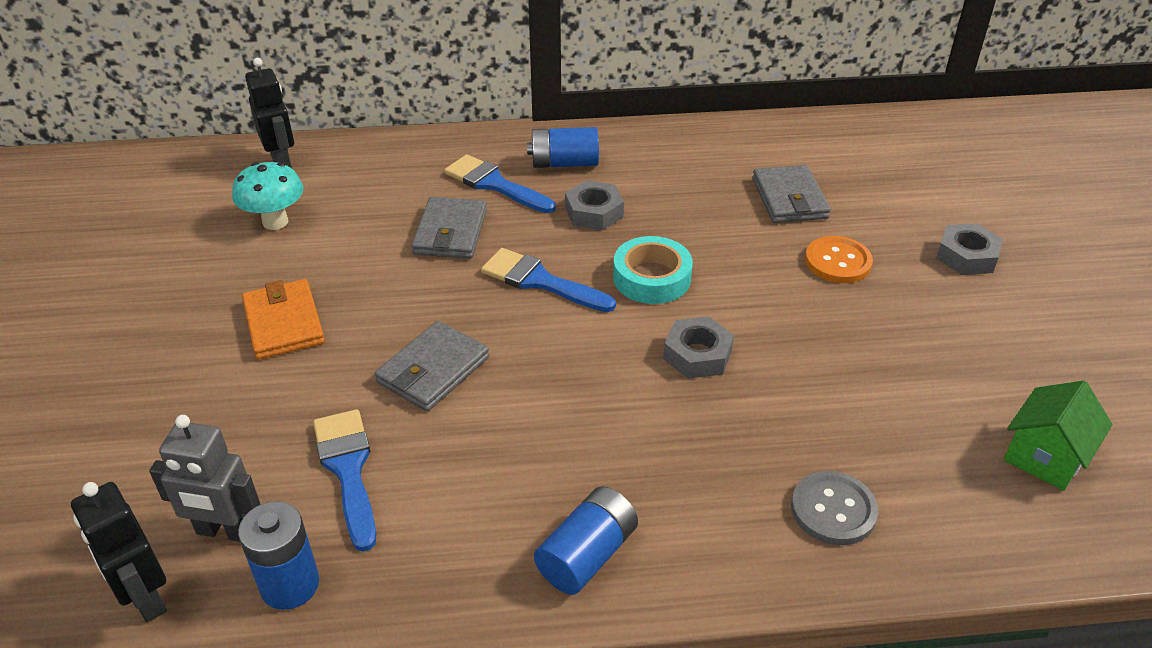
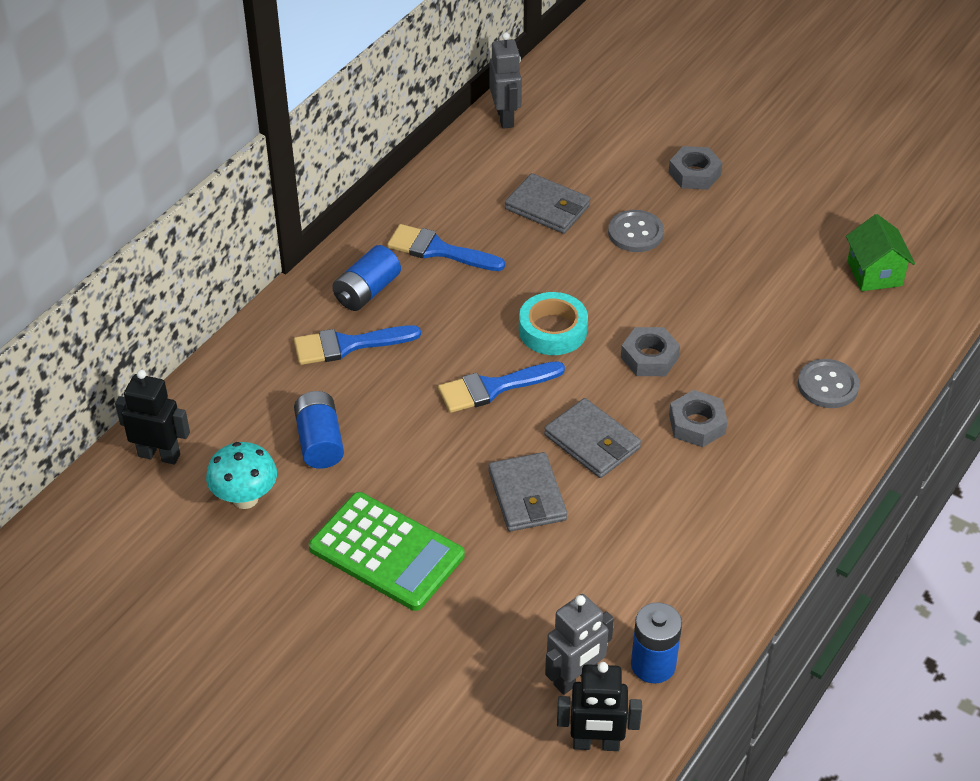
camera: 50 degrees left, 5 degrees up
orange wallet [242,279,325,360] -> green calculator [309,492,465,611]
blue brush [313,409,376,552] -> blue brush moved to [387,224,505,271]
grey wallet [411,197,487,259] -> grey wallet moved to [544,398,641,478]
blue battery [534,486,638,595] -> blue battery moved to [294,391,344,469]
grey nut [565,180,624,230] -> grey nut moved to [669,390,728,447]
orange button [805,236,873,283] -> grey button [608,210,664,252]
none -> grey robot [489,32,522,129]

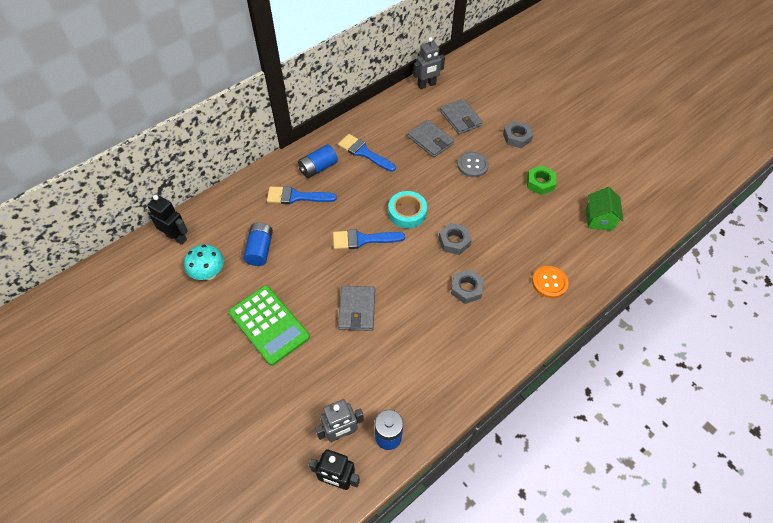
camera: 15 degrees right, 10 degrees up
grey robot [489,32,522,129] -> grey robot turned 60 degrees clockwise [413,37,445,89]
grey wallet [544,398,641,478] -> grey wallet moved to [440,99,483,134]
grey button [798,359,860,408] -> orange button [532,266,569,298]
none -> green nut [527,165,556,195]

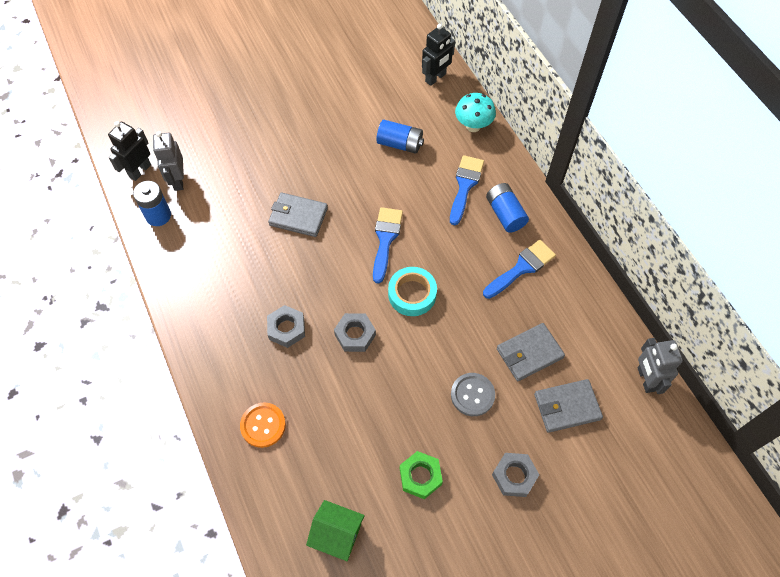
camera: 105 degrees right, 5 degrees up
turquoise mushroom [184,244,224,280] -> turquoise mushroom moved to [455,93,496,132]
green calculator [229,285,310,366] -> none

